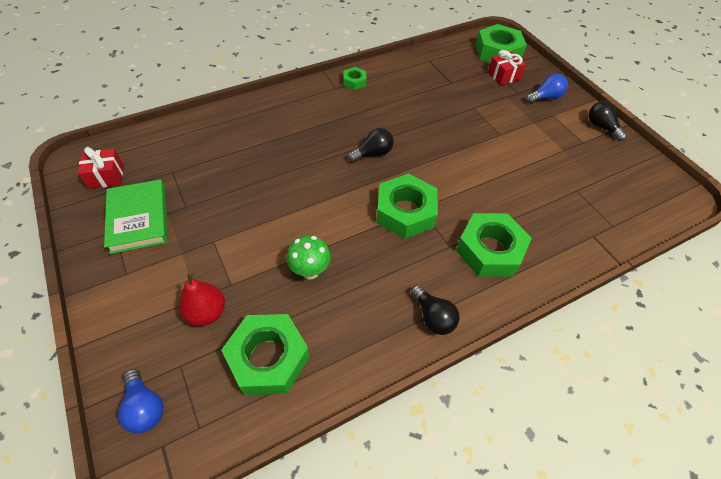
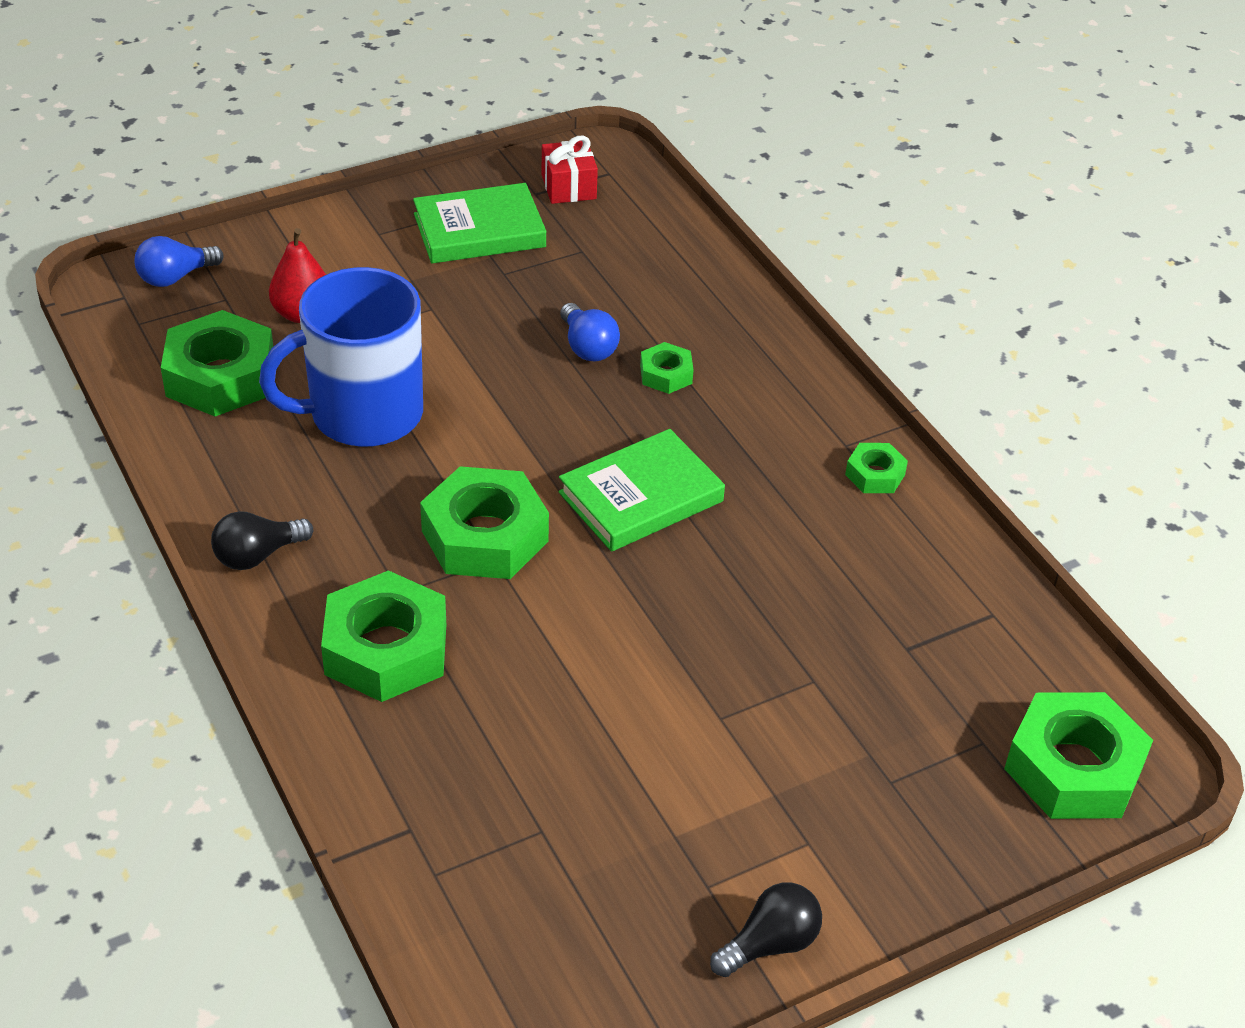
camera: 90 degrees right, 10 degrees down
green mushroom [287,236,331,280] -> blue mug [259,267,423,447]
black light bulb [348,128,394,162] -> green book [558,429,725,552]
red gift [488,50,526,86] -> none
blue light bulb [526,74,568,104] -> blue light bulb moved to [560,303,620,361]
none -> green nut [640,342,694,394]

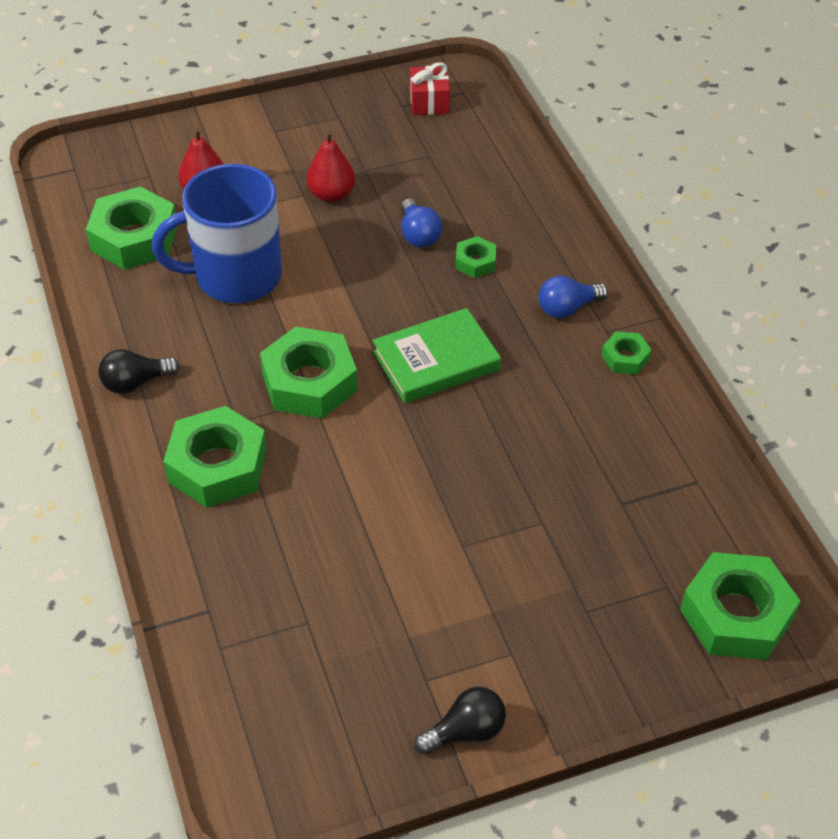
camera: 10 degrees right, 5 degrees up
blue light bulb [134,236,223,287] -> blue light bulb moved to [539,275,608,318]
green book [413,183,546,264] -> none
none -> red pear [307,130,355,202]

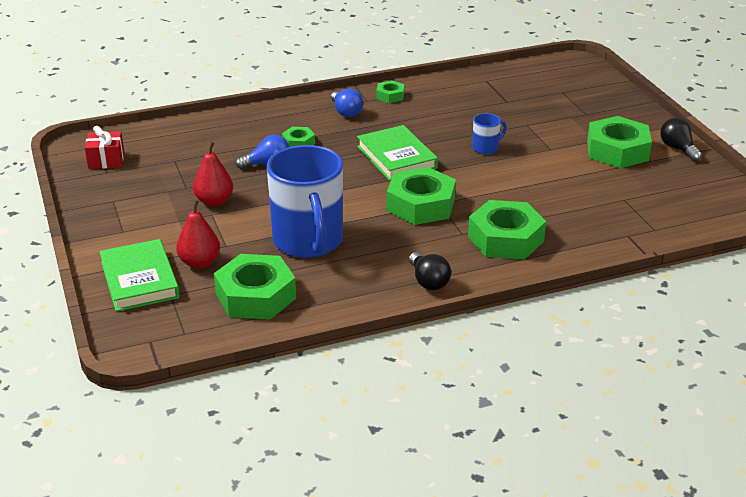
camera: 90 degrees left, 15 degrees down
green nut [680,552,801,660] -> green nut moved to [587,116,652,168]
none -> green book [99,239,180,312]
none -> blue mug [472,113,507,154]

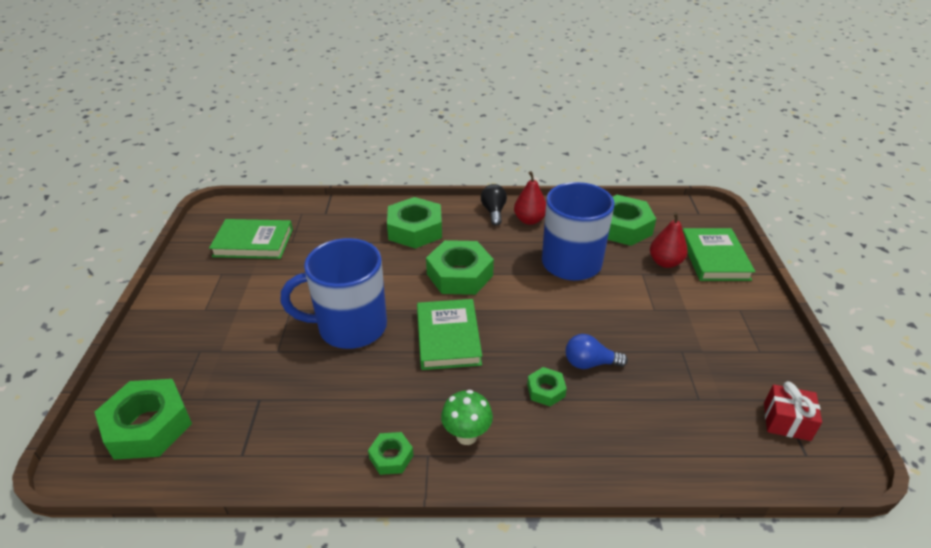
camera: 160 degrees left, 5 degrees up
red pear [193,141,233,206] -> red pear moved to [514,171,546,225]
blue light bulb [331,88,363,117] -> green mushroom [441,390,493,445]
blue mug [472,113,507,154] -> blue mug [280,238,387,349], size x2.39
green nut [587,116,652,168] -> green nut moved to [95,379,192,460]
black light bulb [660,117,702,162] -> none
none -> green book [209,219,293,259]

